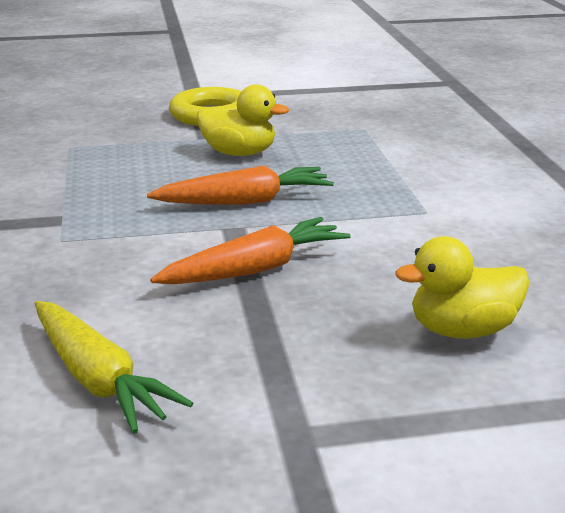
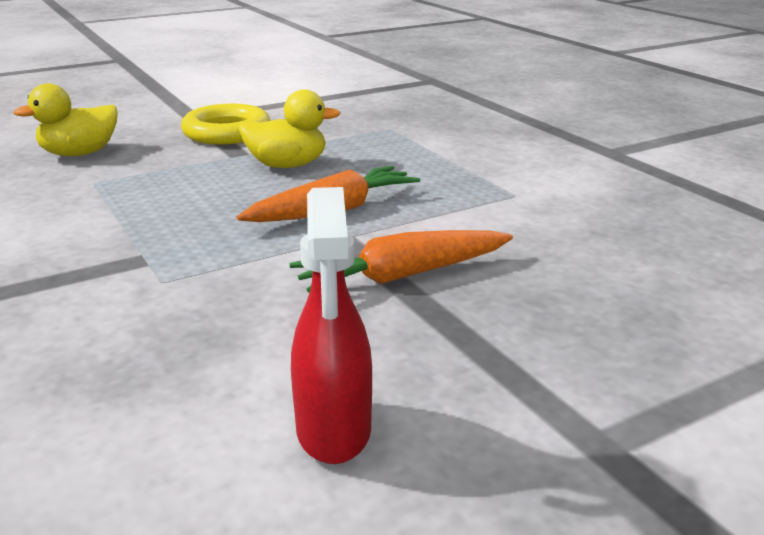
camera: 20 degrees left, 0 degrees up
yellow carrot [35,301,193,433] -> red spray bottle [291,187,372,464]
orange carrot [150,217,351,284] -> orange carrot turned 150 degrees counterclockwise [290,230,513,293]
yellow duck [395,236,530,339] -> yellow duck moved to [13,83,118,156]

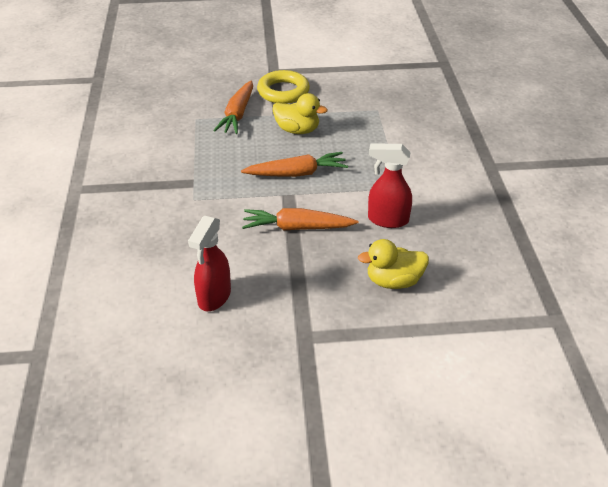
camera: 25 degrees right, 15 degrees up
yellow duck [13,83,118,156] -> yellow duck moved to [358,239,429,289]
none -> orange carrot [213,80,253,134]
none -> red spray bottle [368,143,412,228]

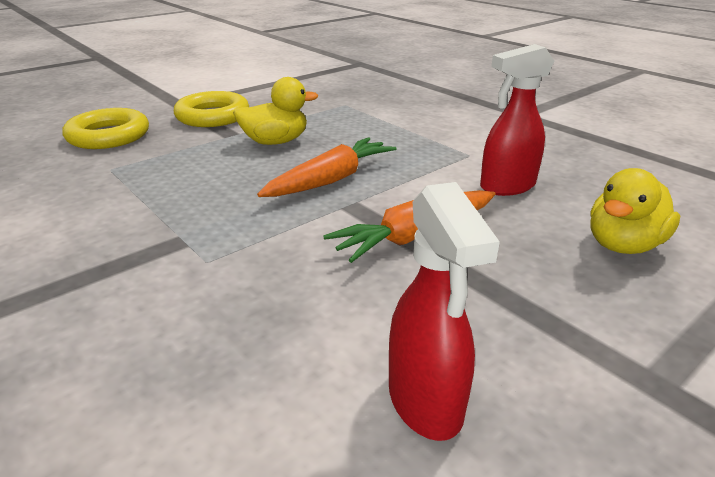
camera: 35 degrees left, 10 degrees down
orange carrot [213,80,253,134] -> none
none -> yellow ring [63,108,149,149]

